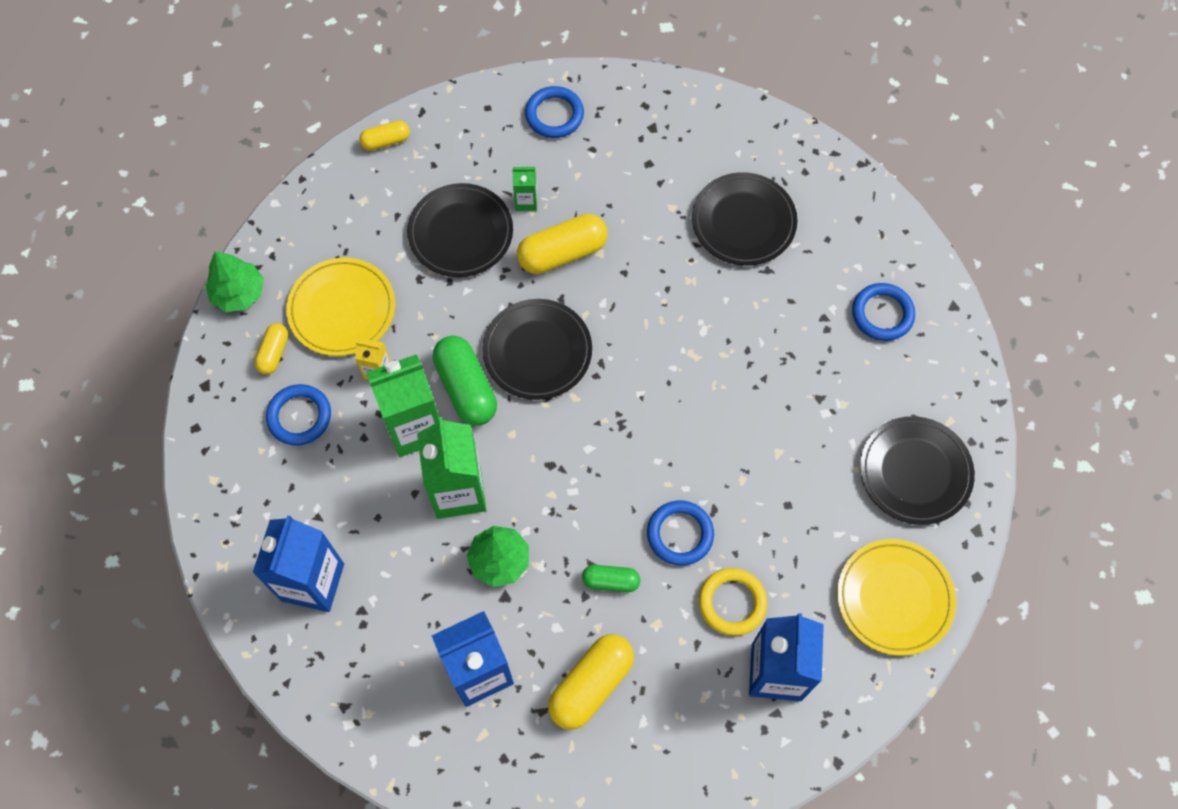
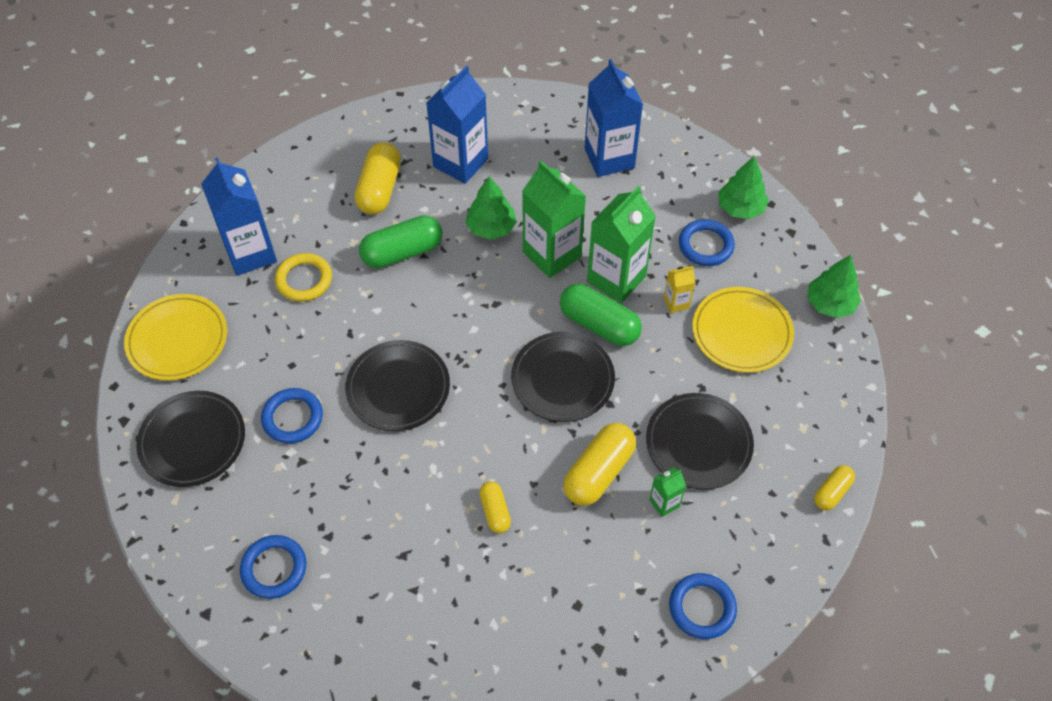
camera: 150 degrees right, 10 degrees down
yellow capsule [255,323,288,375] -> yellow capsule moved to [479,481,511,533]
green capsule [582,565,640,592] -> green capsule [359,215,442,268], size x1.79
blue ring [647,501,714,565] -> blue ring moved to [261,388,323,444]
black plate [692,172,798,266] -> black plate moved to [346,340,450,431]
none -> green tree [718,156,769,219]

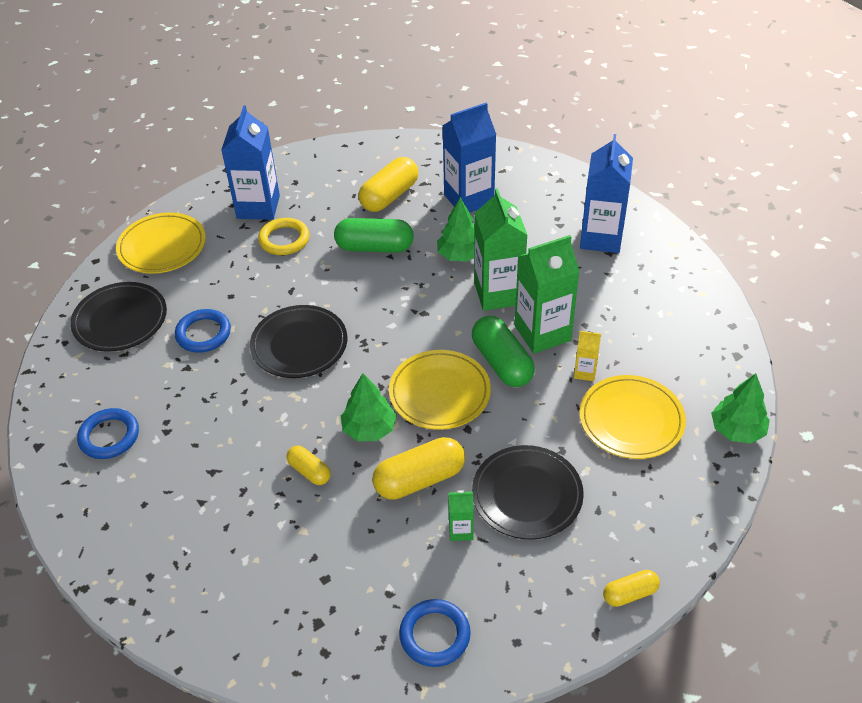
camera: 30 degrees right, 10 degrees down
yellow capsule [479,481,511,533] -> yellow capsule turned 60 degrees counterclockwise [287,446,331,485]
black plate [511,332,615,422] -> yellow plate [389,350,491,430]
blue ring [679,219,735,266] -> none
green tree [718,156,769,219] -> green tree moved to [341,373,397,441]

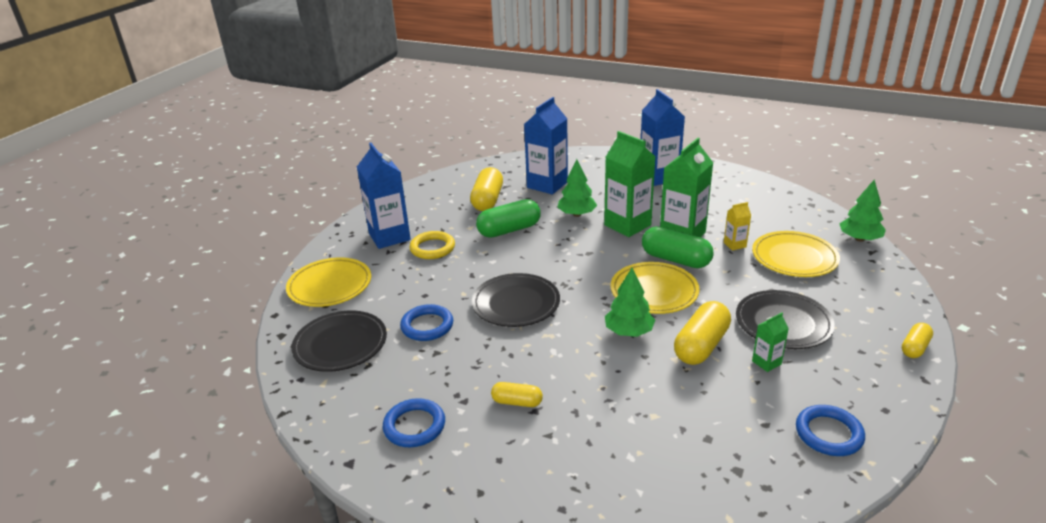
camera: 30 degrees left, 15 degrees down
yellow capsule [287,446,331,485] -> yellow capsule moved to [491,382,543,407]

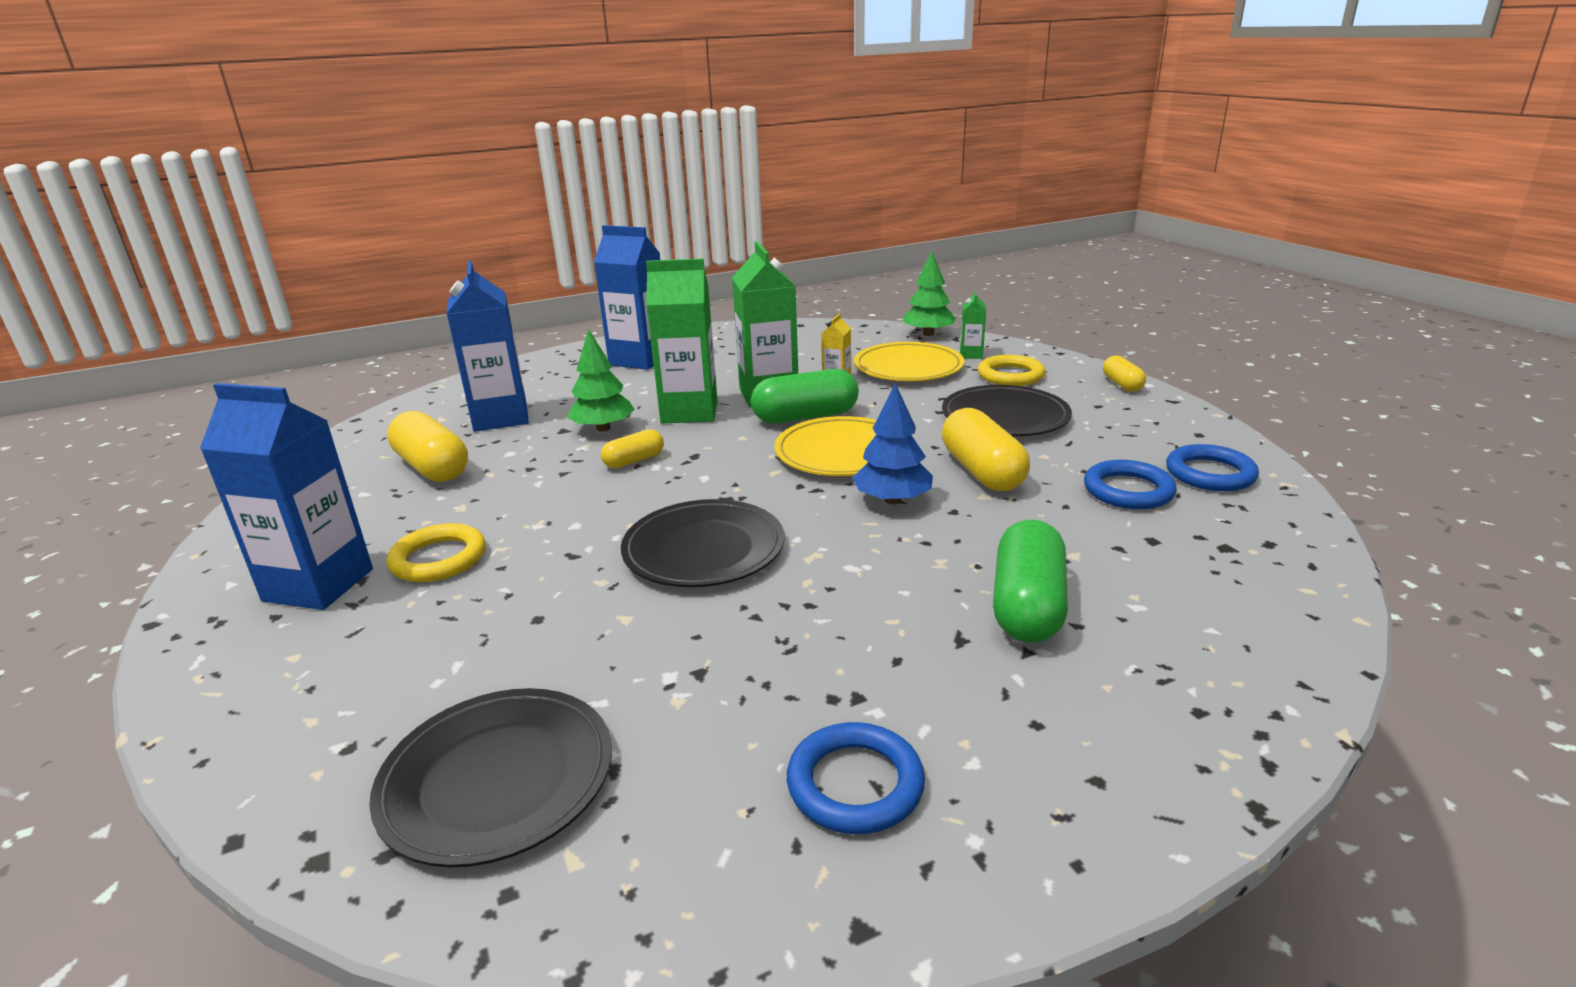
camera: 50 degrees left, 5 degrees down
yellow plate [286,258,371,307] -> none
blue ring [400,304,453,341] -> blue ring moved to [1084,460,1177,509]
green capsule [476,199,541,238] -> green capsule moved to [993,520,1068,643]
yellow capsule [491,382,543,407] -> yellow capsule moved to [601,429,664,468]
green tree [605,268,655,337] -> blue tree [853,383,933,504]
green carton [752,312,789,372] -> green carton moved to [960,291,986,359]
none -> yellow ring [978,355,1045,386]

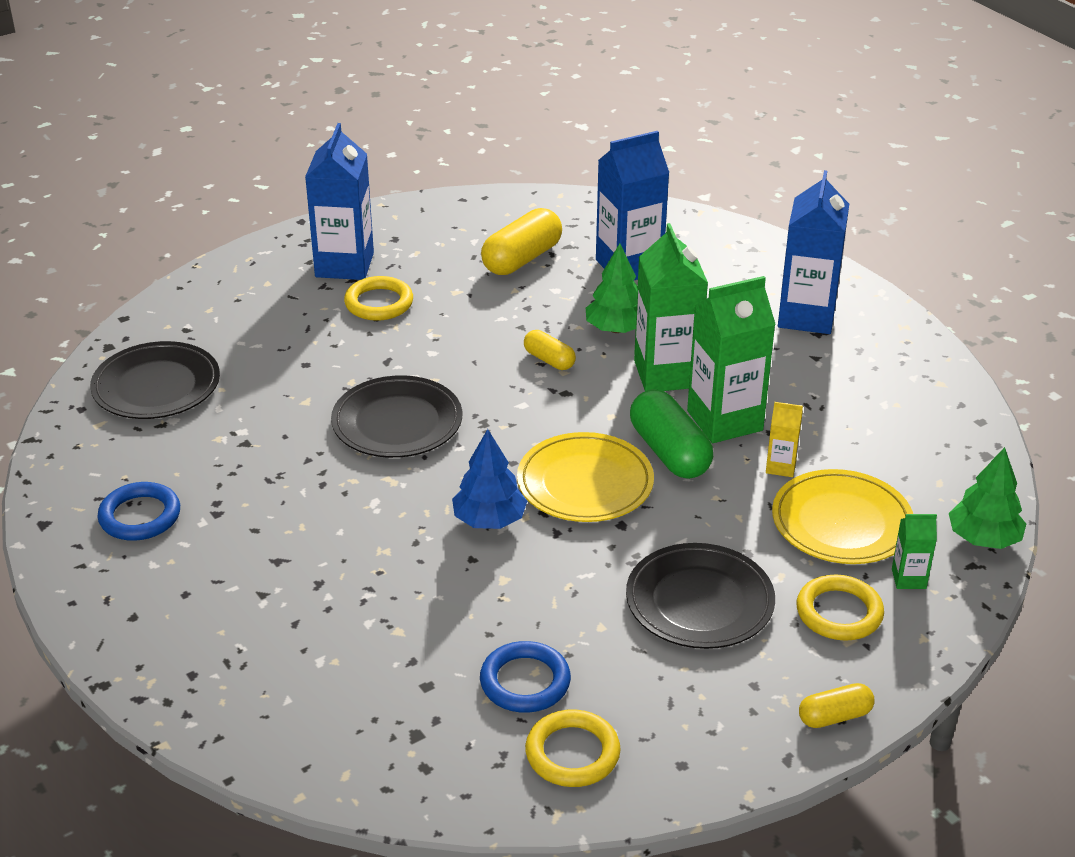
camera: 80 degrees right, 10 degrees up
yellow capsule [942,408,1030,491] -> none
green capsule [993,520,1068,643] -> none
blue ring [1166,444,1259,491] -> yellow ring [525,709,621,787]

